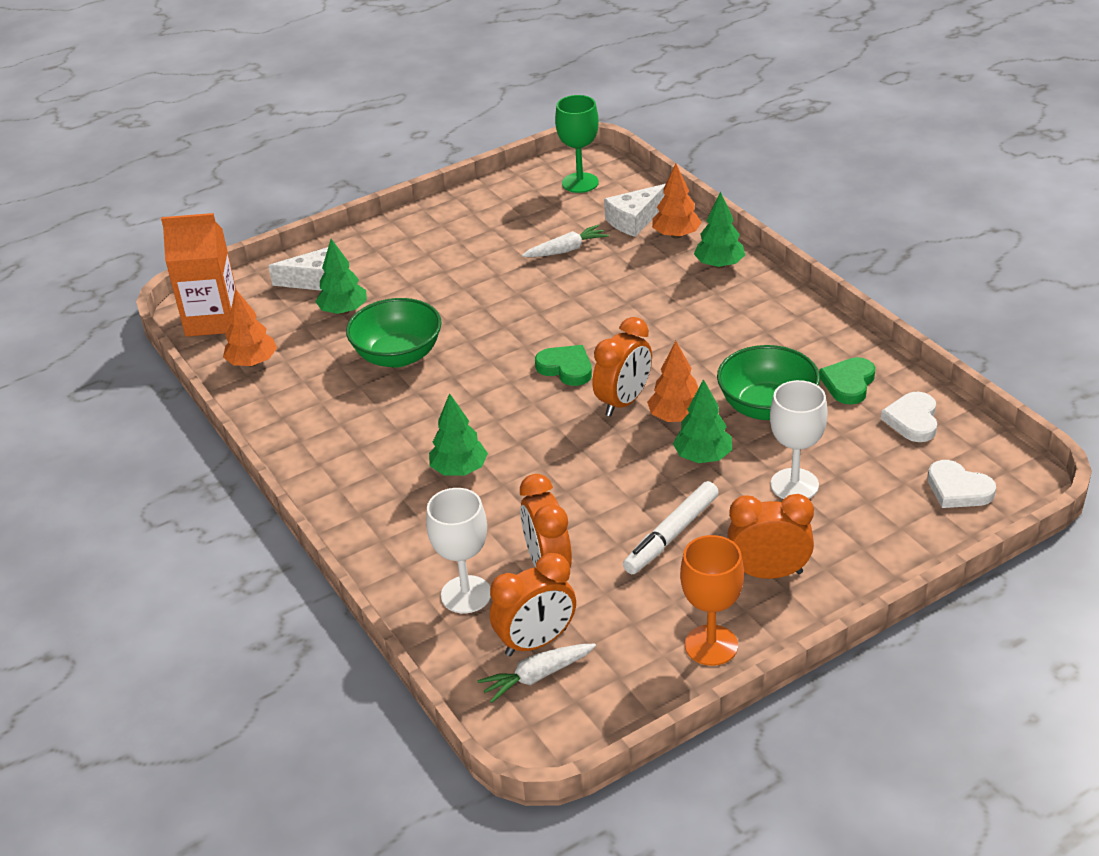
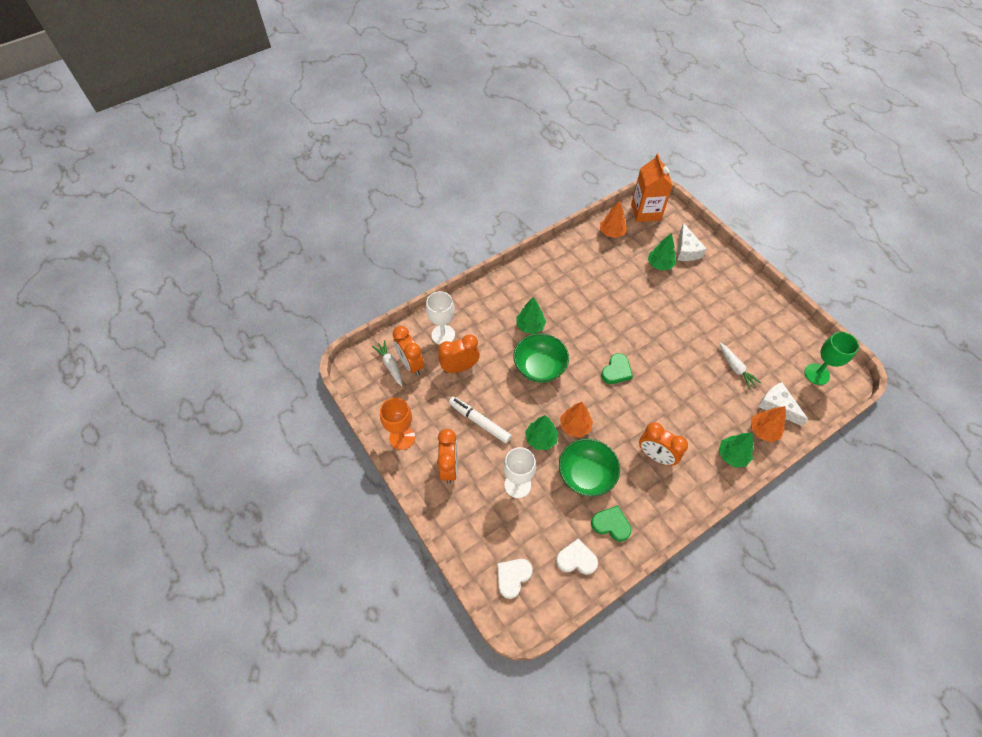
camera: 85 degrees right, 20 degrees up
green bowl [346,298,442,367] -> green bowl moved to [513,333,569,383]
orange clock [592,317,652,417] -> orange clock moved to [639,422,688,466]

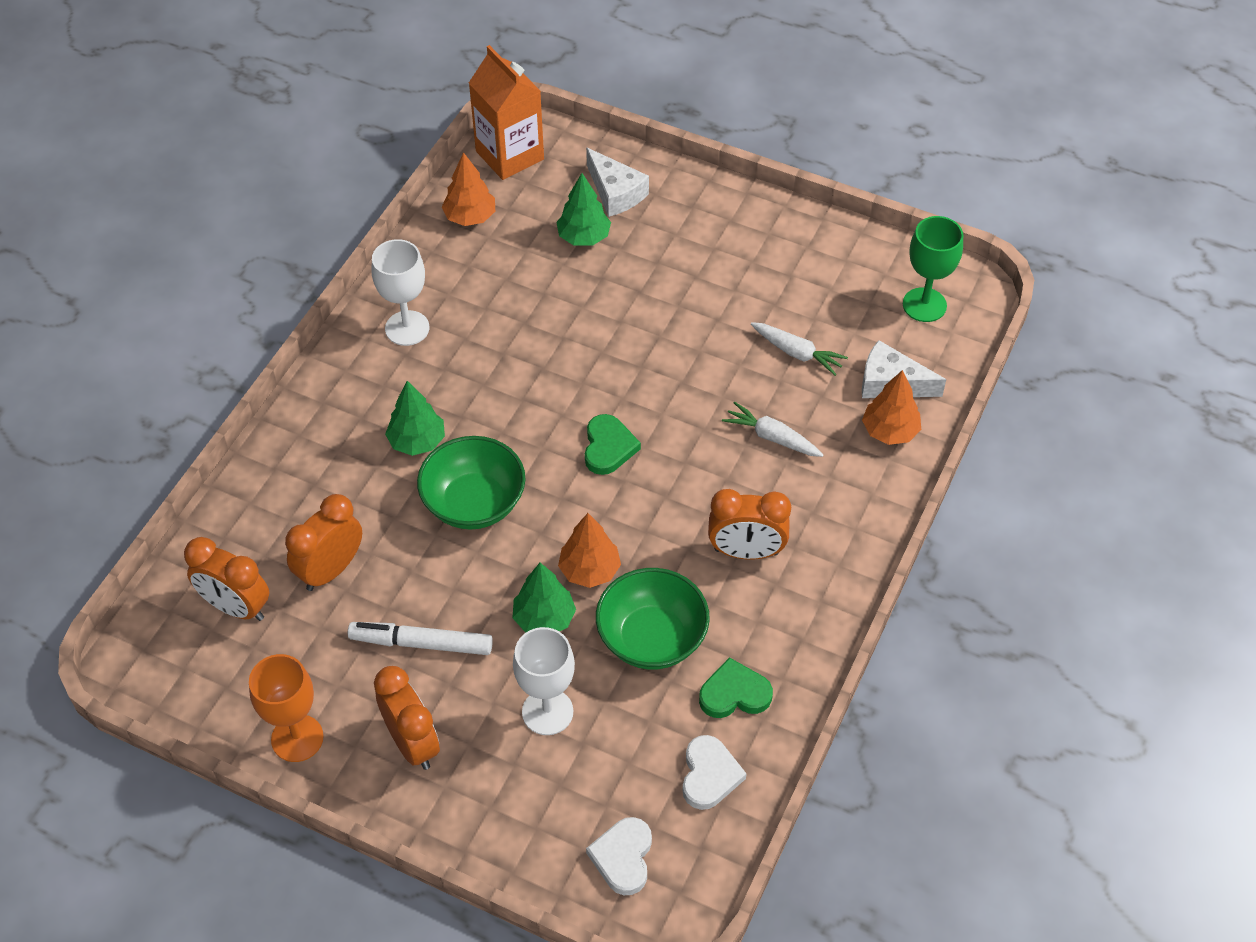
camera: 30 degrees left, 5 degrees down
white carrot [372,340,402,386] -> white carrot moved to [722,402,823,457]
white goblet [426,291,455,345] -> white goblet moved to [371,239,429,346]
white heart [556,538,598,575] -> white heart turned 120 degrees clockwise [682,735,747,810]
green tree [718,433,754,467] -> none

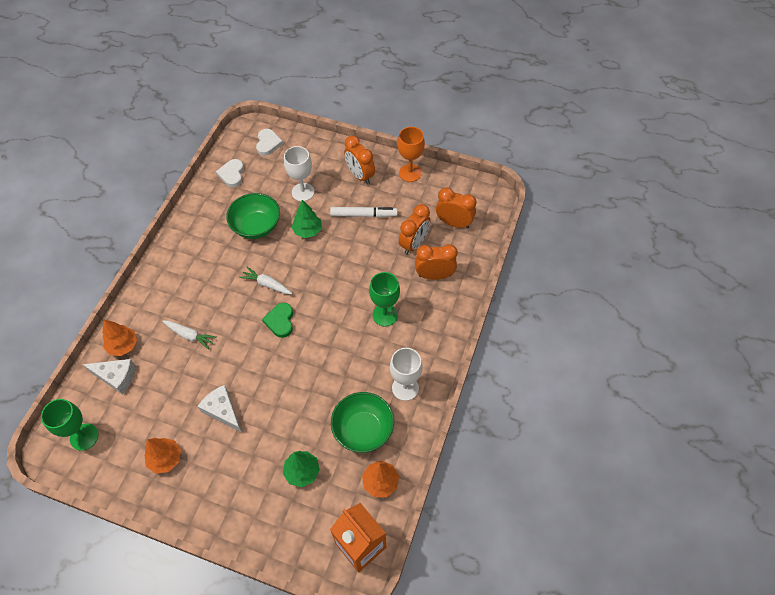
camera: 175 degrees right, 5 degrees up
green tree [385,381,445,456] -> green goblet [369,272,400,327]
green bowl [417,436,525,530] -> green bowl moved to [331,392,394,453]
orange tree [558,513,621,588] -> orange tree moved to [144,438,181,474]
white cheese [586,147,649,217] -> white cheese moved to [197,385,242,433]
green heart [699,657,773,718] -> none
orange clock [708,489,791,560] -> orange clock moved to [415,244,458,280]
white carrot [751,322,848,376] -> white carrot moved to [239,267,292,294]

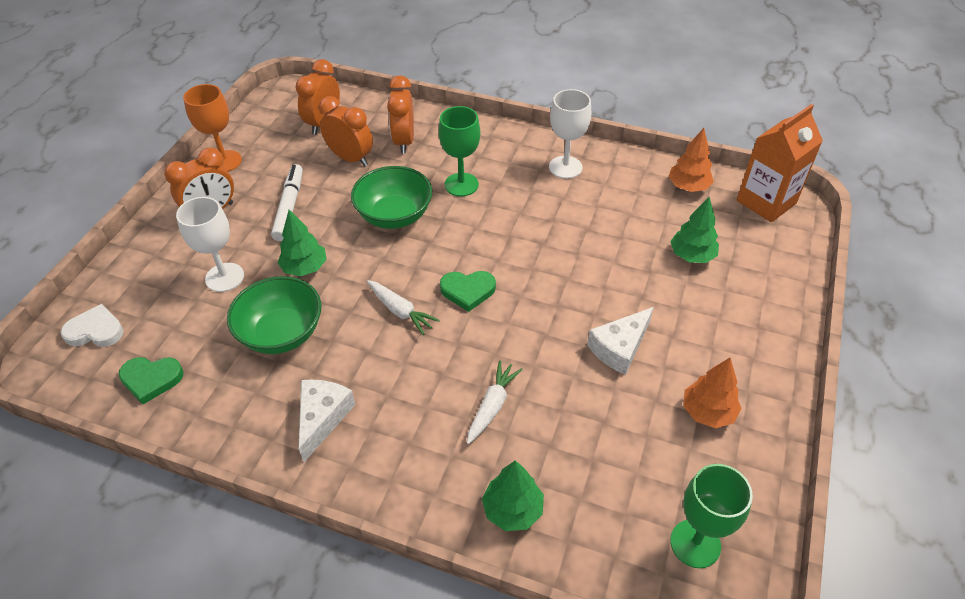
camera: 90 degrees left, 10 degrees down
white cheese [83,359,136,395] -> white cheese moved to [299,380,356,462]
orange tree [103,320,137,356] -> green tree [482,460,544,531]
white heart [216,159,244,187] -> green heart [119,357,184,404]
white carrot [239,267,292,294] -> white carrot turned 75 degrees counterclockwise [367,280,440,335]
green bowl [331,392,394,453] -> green bowl moved to [351,166,432,229]

